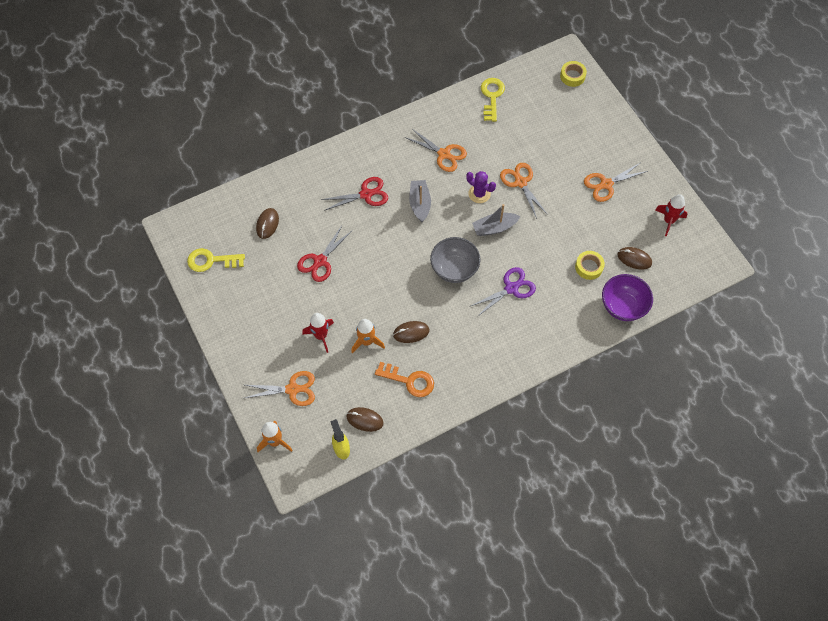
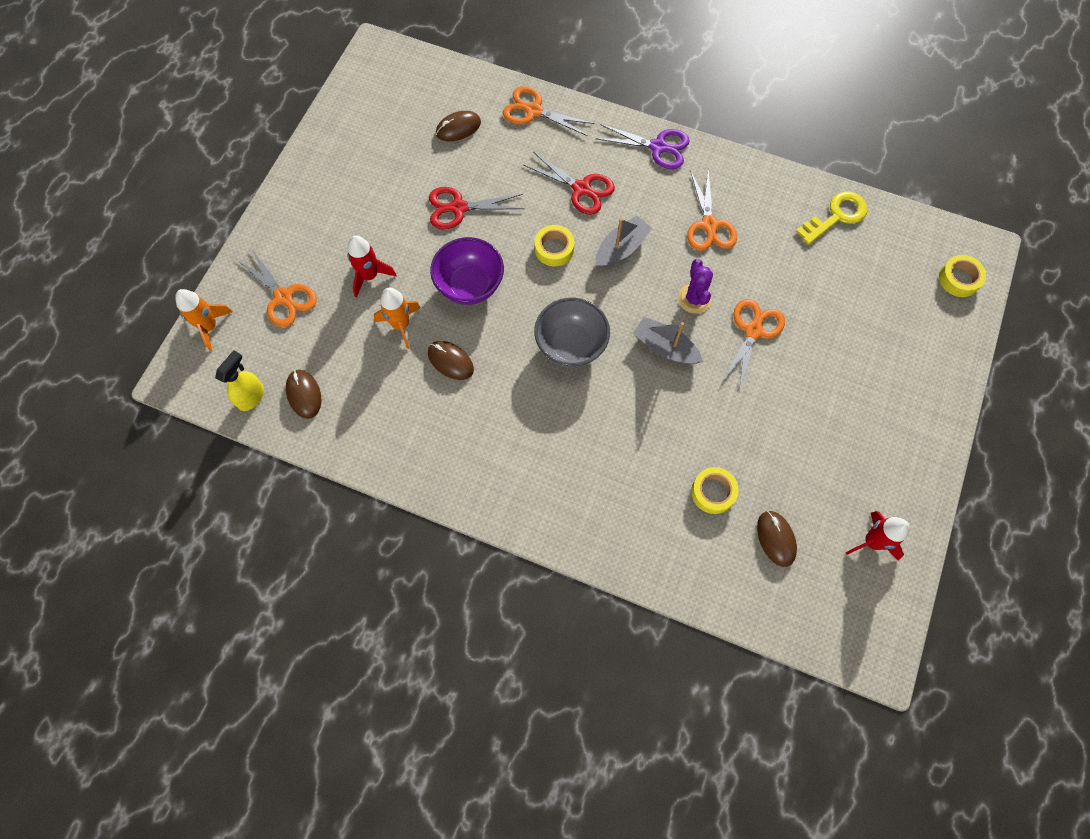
camera: 50 degrees right, 5 degrees up
yellow key [187,248,245,272] -> none
orange key [375,362,434,397] -> none
purple scissors [469,267,536,317] -> purple scissors moved to [595,124,690,169]
orange scissors [584,162,648,202] -> orange scissors moved to [503,86,595,136]
purple bowl [602,274,653,321] -> purple bowl moved to [430,237,504,305]
none -> yellow tape [535,225,575,267]

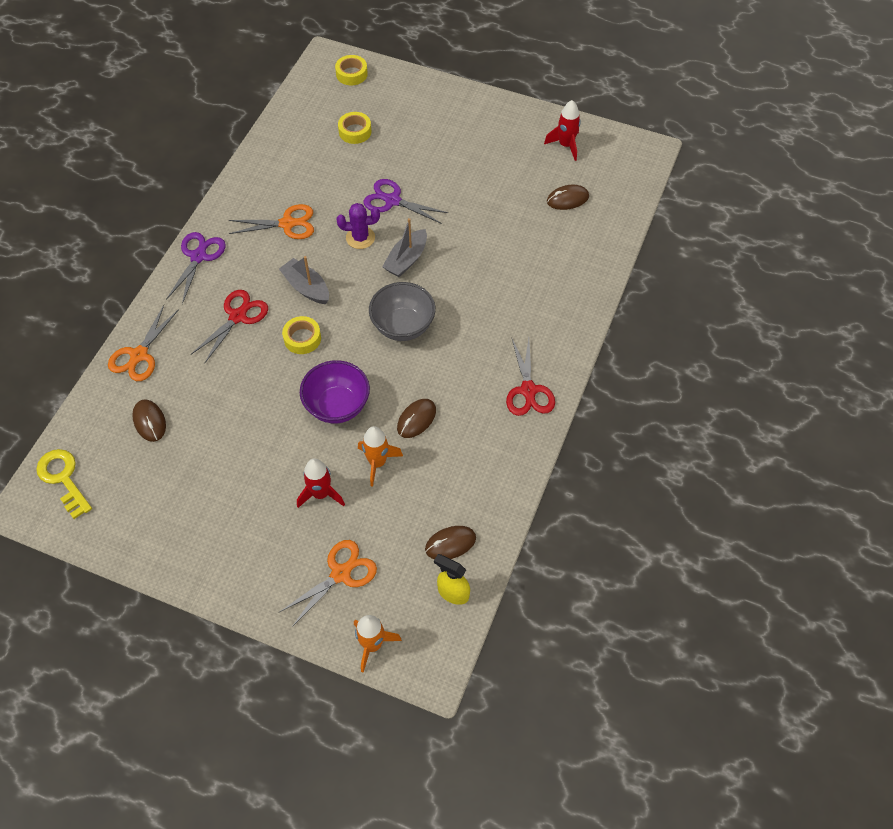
camera: 90 degrees left, 10 degrees down
red scissors [429,187,524,229] -> red scissors moved to [506,338,555,416]
yellow tape [691,467,739,514] -> yellow tape moved to [338,112,372,144]
orange scissors [721,299,785,392] -> purple scissors [363,179,448,224]
yellow key [796,192,867,245] -> yellow key moved to [36,449,92,519]

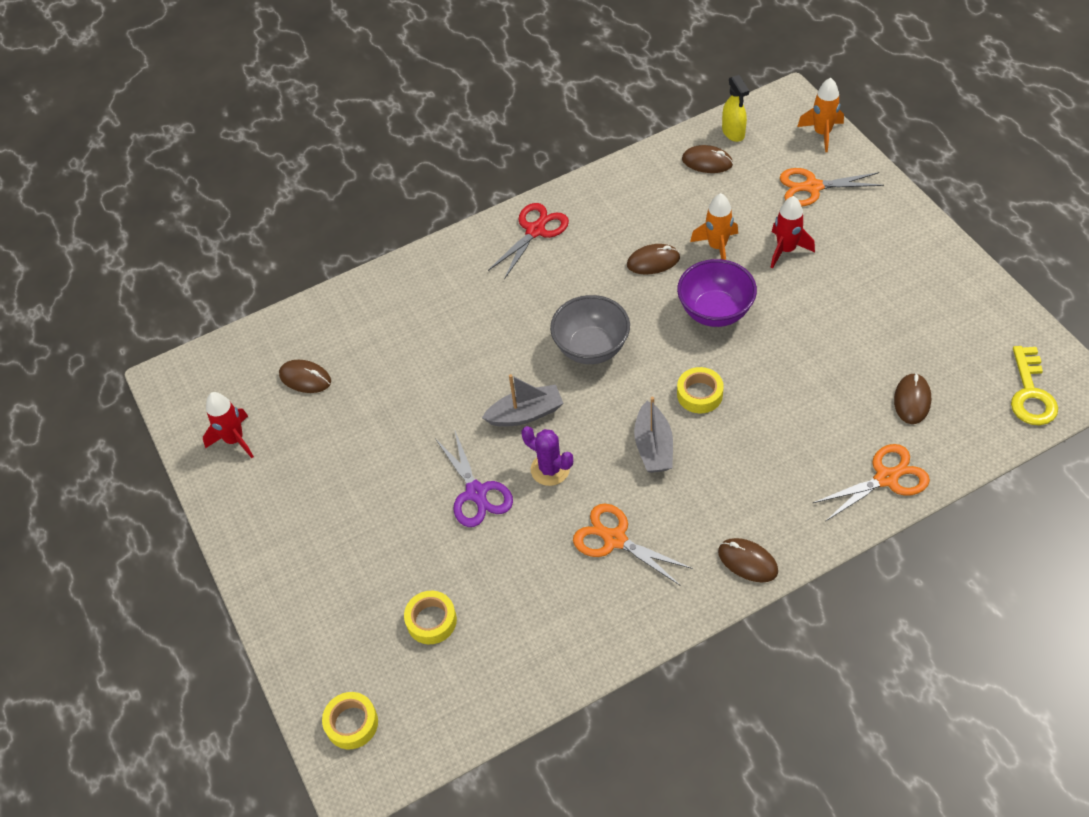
camera: 135 degrees left, 5 degrees down
purple scissors [166,232,226,304] -> brown mouse [718,538,778,582]
red scissors [191,290,268,363] -> none

